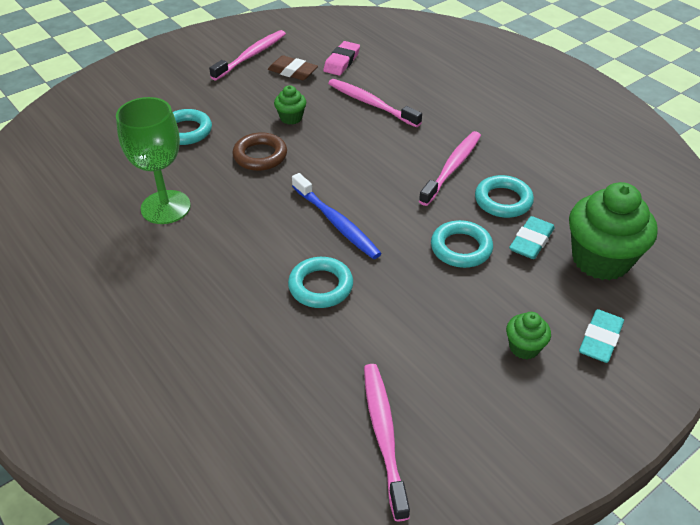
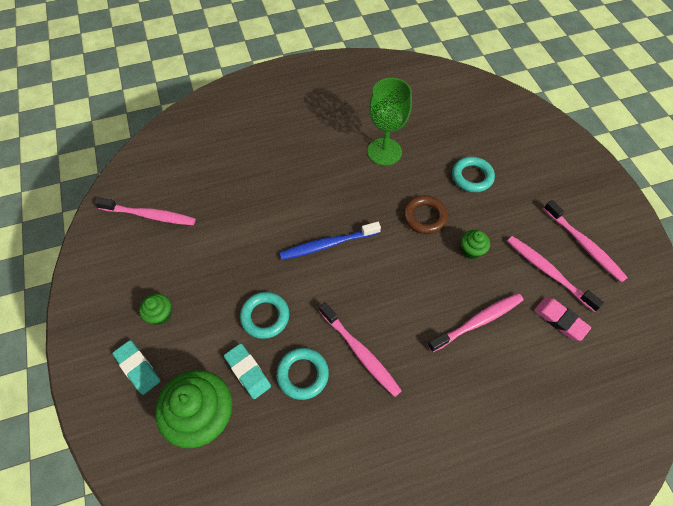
camera: 110 degrees right, 15 degrees up
brown eraser [268,56,318,80] -> pink toothbrush [507,236,604,312]
turquoise ring [288,257,353,308] -> none

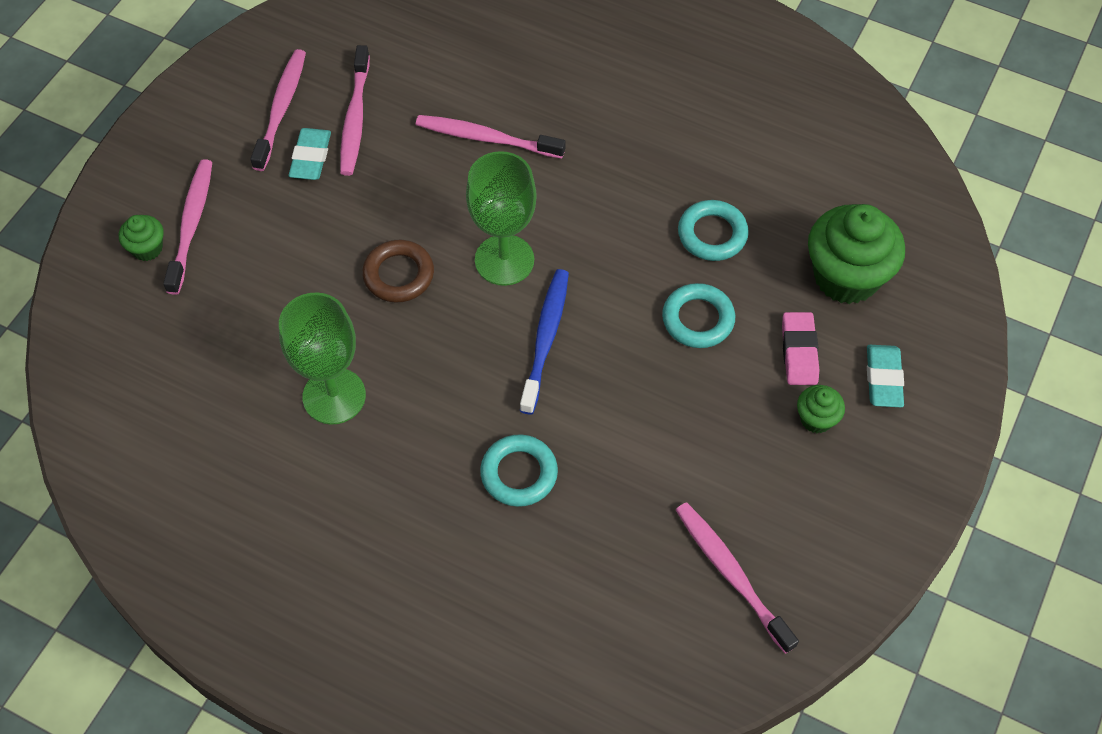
camera: 135 degrees left, 0 degrees up
turquoise eraser [224,343,271,399] -> turquoise eraser moved to [289,128,331,180]
blue toothbrush [280,222,381,260] -> blue toothbrush turned 105 degrees counterclockwise [520,269,569,414]
pink toothbrush [319,302,402,397] -> pink toothbrush moved to [163,159,212,295]
turquoise ring [452,157,495,192] -> turquoise ring moved to [480,434,558,507]
green cupcake [461,230,490,259] -> green cupcake moved to [119,215,164,261]
pink eraser [534,298,591,341] -> pink eraser moved to [782,312,819,385]
none -> green goblet [466,151,537,286]

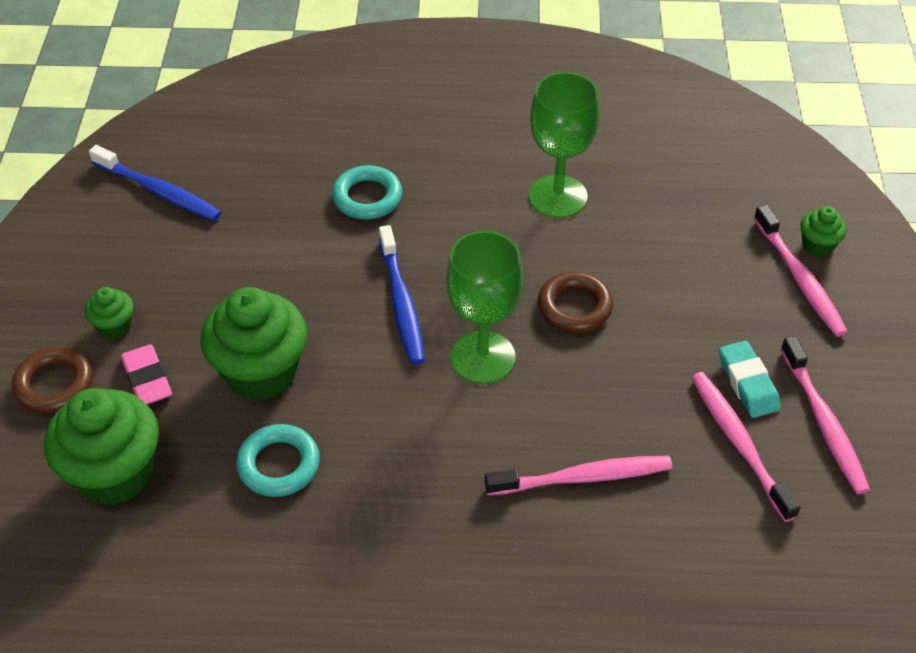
camera: 155 degrees right, 10 degrees down
turquoise ring [662,283,735,348] -> green cupcake [201,287,307,401]
pink toothbrush [676,502,799,654] -> blue toothbrush [89,145,222,221]
turquoise eraser [867,345,904,407] -> brown ring [12,347,92,413]

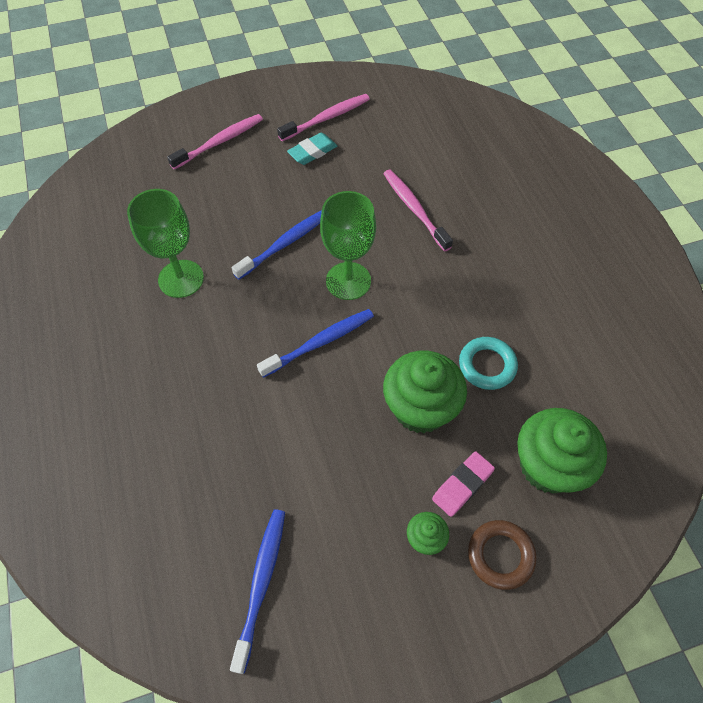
camera: 110 degrees left, 10 degrees up
turquoise ring [332,165,402,220] -> none
brown ring [538,272,613,333] -> blue toothbrush [232,210,322,280]
pink toothbrush [691,372,801,522] -> none
green cupcake [800,206,847,257] -> none

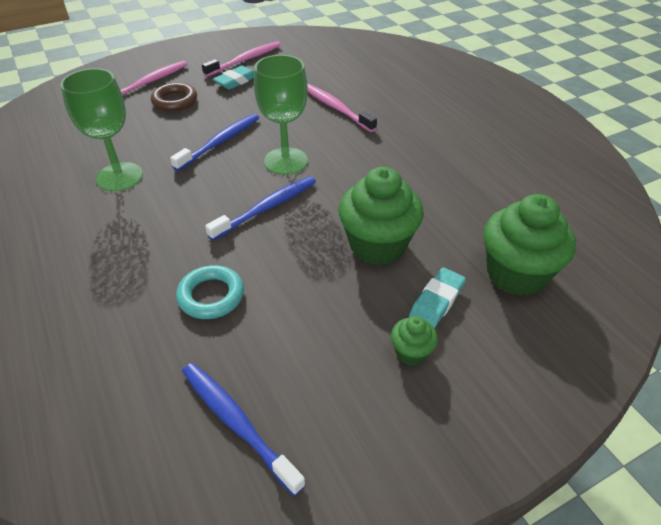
camera: 10 degrees left, 15 degrees down
blue toothbrush [230,509,285,674] -> blue toothbrush turned 45 degrees counterclockwise [182,363,306,496]
pink eraser [432,452,495,517] -> turquoise eraser [409,267,466,328]
turquoise ring [459,337,518,390] -> turquoise ring moved to [176,265,244,319]
brown ring [468,520,537,590] -> brown ring moved to [151,83,197,112]

